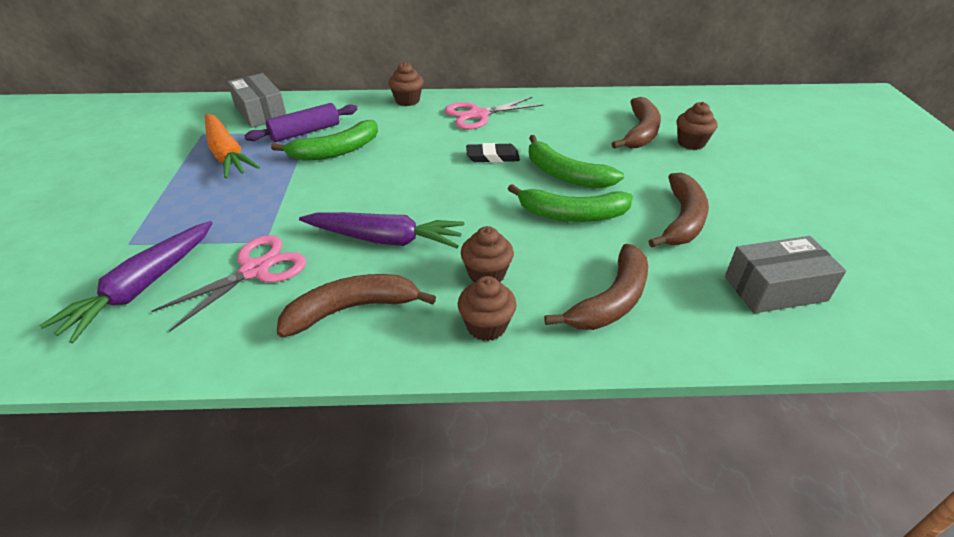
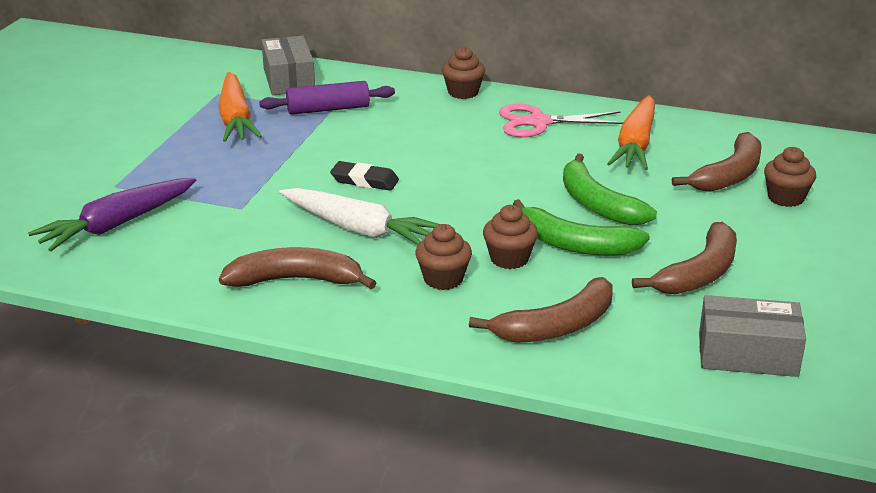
camera: 20 degrees right, 10 degrees down
pink scissors [152,235,306,331] -> none
green banana [271,120,378,161] -> none
purple carrot [299,212,465,248] -> white carrot [279,188,439,245]
brown cupcake [458,276,517,341] -> brown cupcake moved to [483,205,538,269]
black eraser [466,143,520,163] -> black eraser moved to [330,161,399,191]
none -> orange carrot [607,95,655,170]

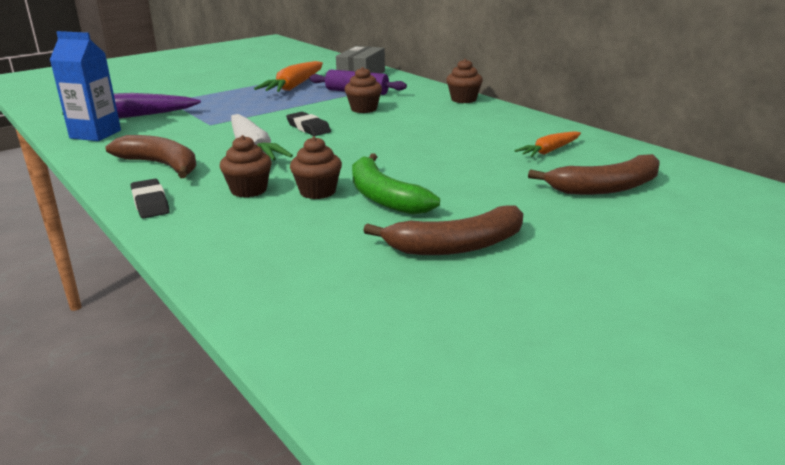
camera: 35 degrees right, 5 degrees down
brown banana [469,277,613,343] -> none
pink scissors [499,104,624,137] -> none
green banana [563,153,657,225] -> none
orange carrot [607,95,655,170] -> orange carrot [515,131,581,157], size x0.59
grey box [699,295,806,377] -> none
brown cupcake [764,147,816,207] -> brown cupcake moved to [345,67,382,113]
none -> blue carton [50,31,121,141]
none -> black eraser [131,179,170,218]

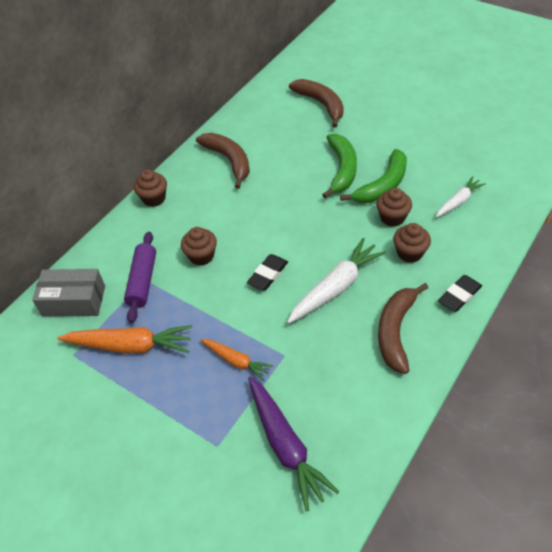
camera: 105 degrees left, 25 degrees up
blue carton [50,31,121,141] -> none
brown banana [363,205,523,255] -> brown banana moved to [196,133,250,189]
orange carrot [515,131,581,157] -> orange carrot moved to [200,339,273,381]
none -> green banana [322,134,357,199]
none -> white carrot [436,176,486,218]

